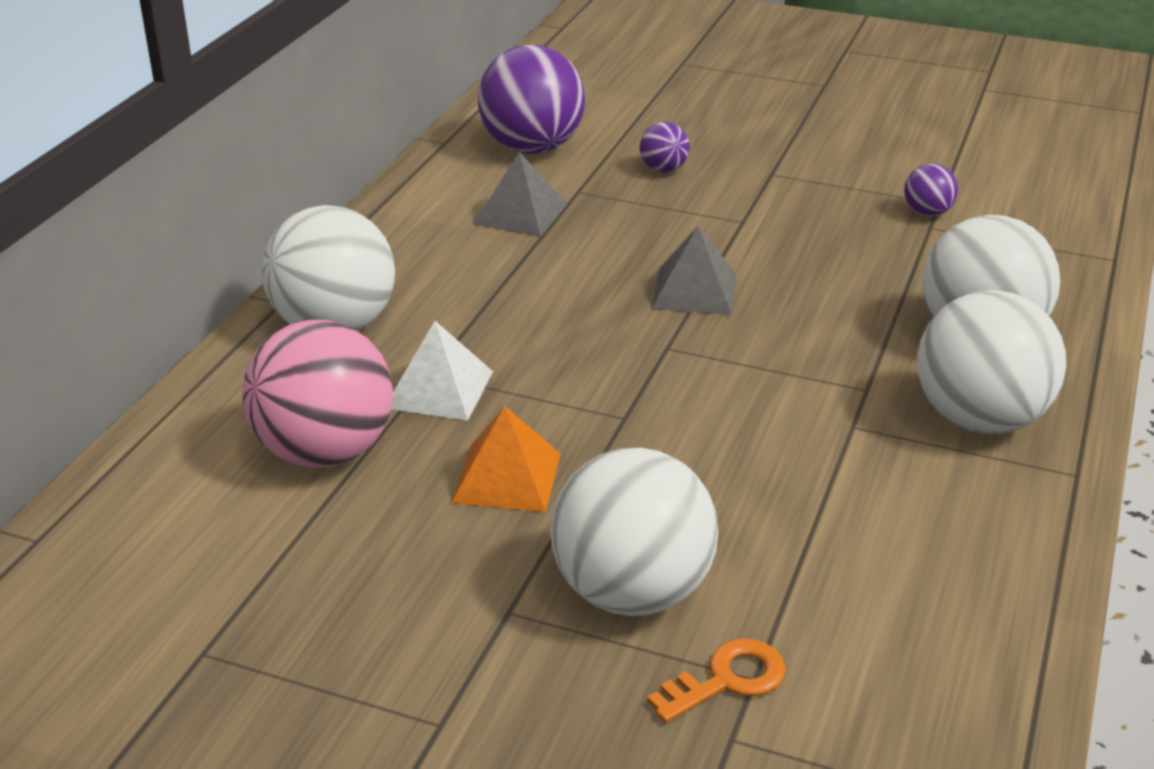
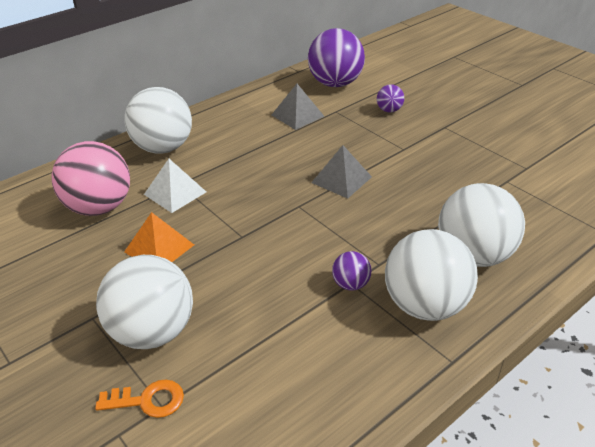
camera: 30 degrees right, 5 degrees up
purple ball [904,163,958,217] -> purple ball moved to [332,251,371,291]

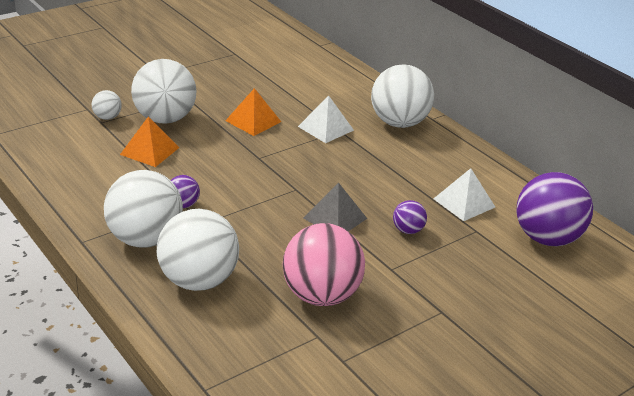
camera: 90 degrees right, 5 degrees down
pink ball [52,141,130,216] -> pink ball moved to [283,223,365,306]
orange key [95,380,184,418] -> white ball [92,90,122,120]
grey pyramid [272,84,325,130] -> white pyramid [433,168,495,221]
purple ball [377,84,404,113] -> purple ball moved to [393,200,427,234]
none -> orange pyramid [120,117,180,167]

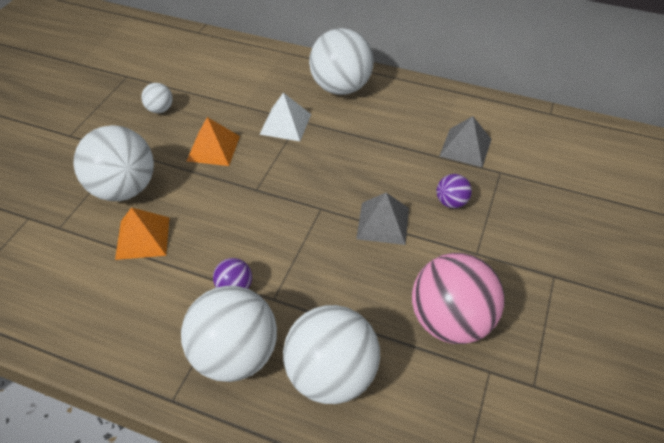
camera: 30 degrees left, 15 degrees up
white ball [92,90,122,120] -> white ball moved to [141,83,172,113]
white pyramid [433,168,495,221] -> grey pyramid [440,116,491,167]
purple ball [517,172,593,246] -> none

